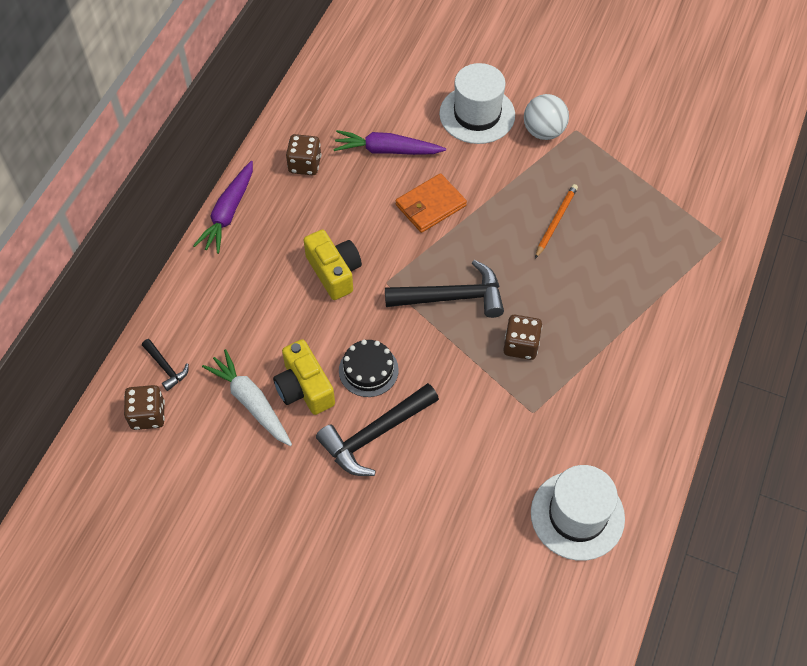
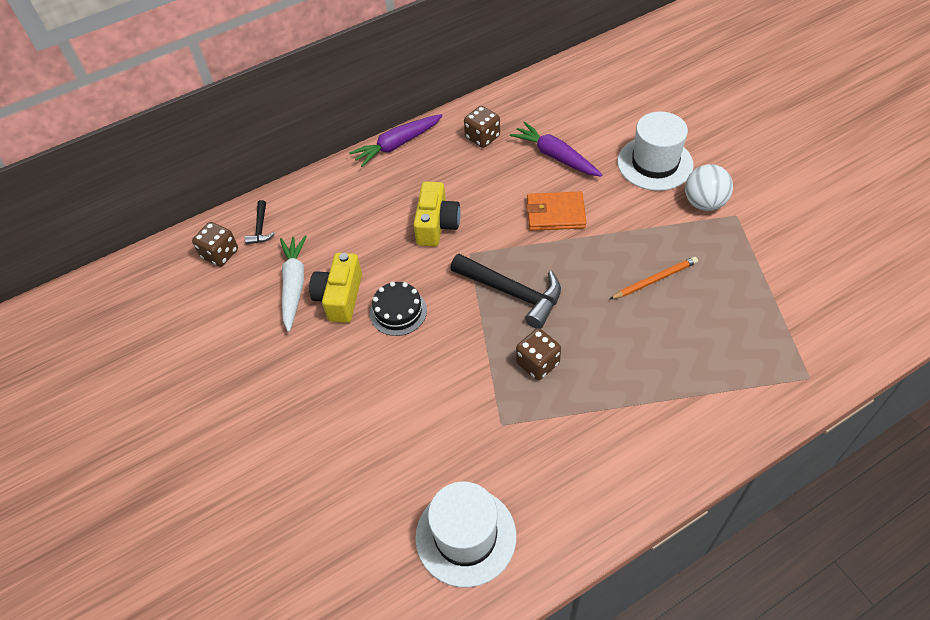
camera: 40 degrees right, 5 degrees down
black hammer [316,383,439,476] -> none

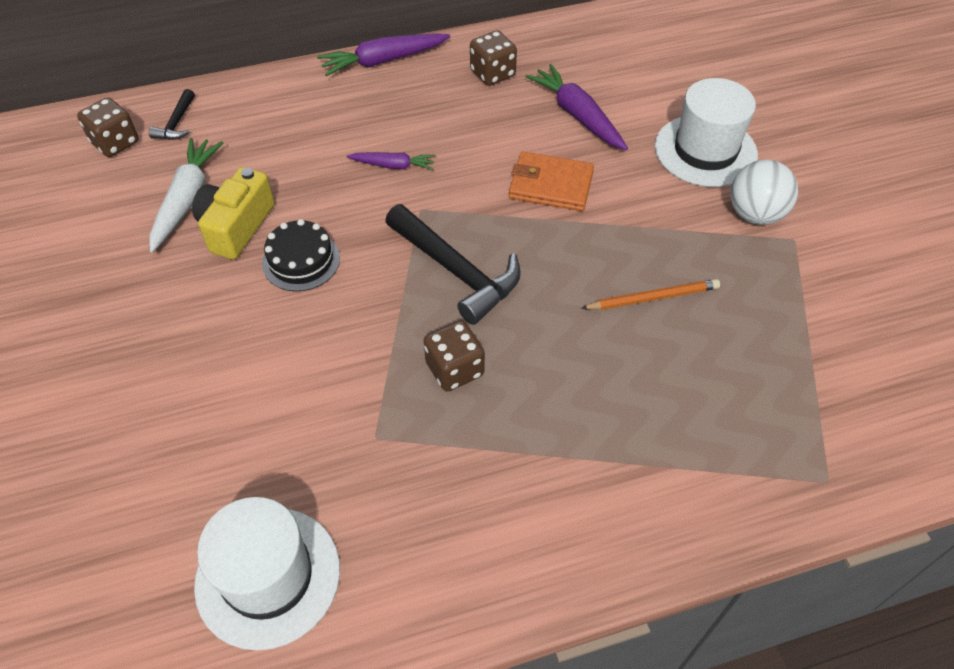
camera: 10 degrees right, 0 degrees up
yellow camera [413,181,461,246] -> purple carrot [346,152,435,170]

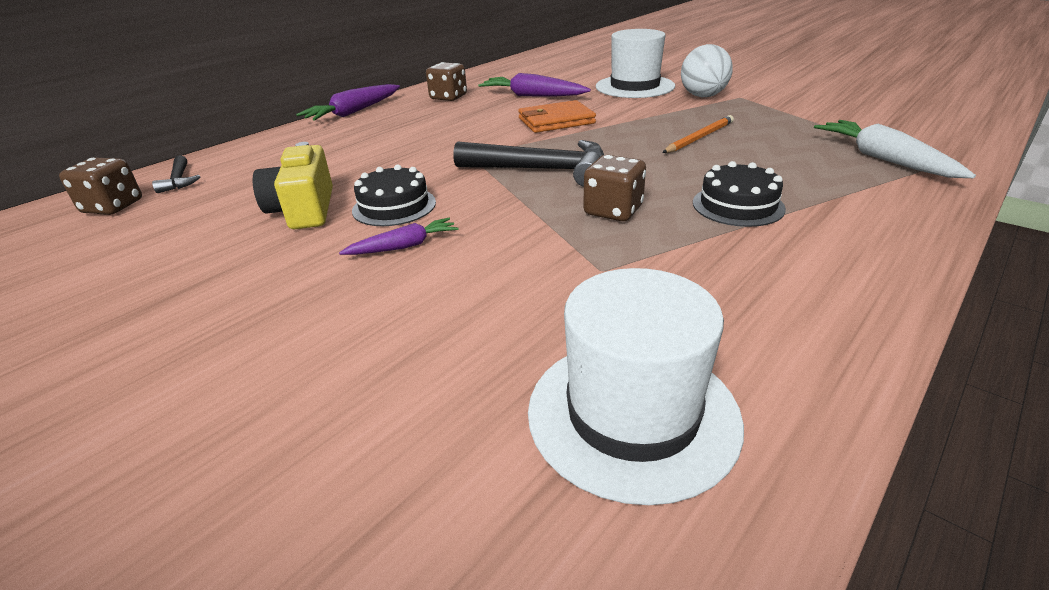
camera: 30 degrees left, 20 degrees down
white carrot [150,138,224,253] -> white carrot moved to [814,120,976,178]
purple carrot [346,152,435,170] -> purple carrot moved to [339,218,458,255]
none -> black cake [693,161,786,227]

